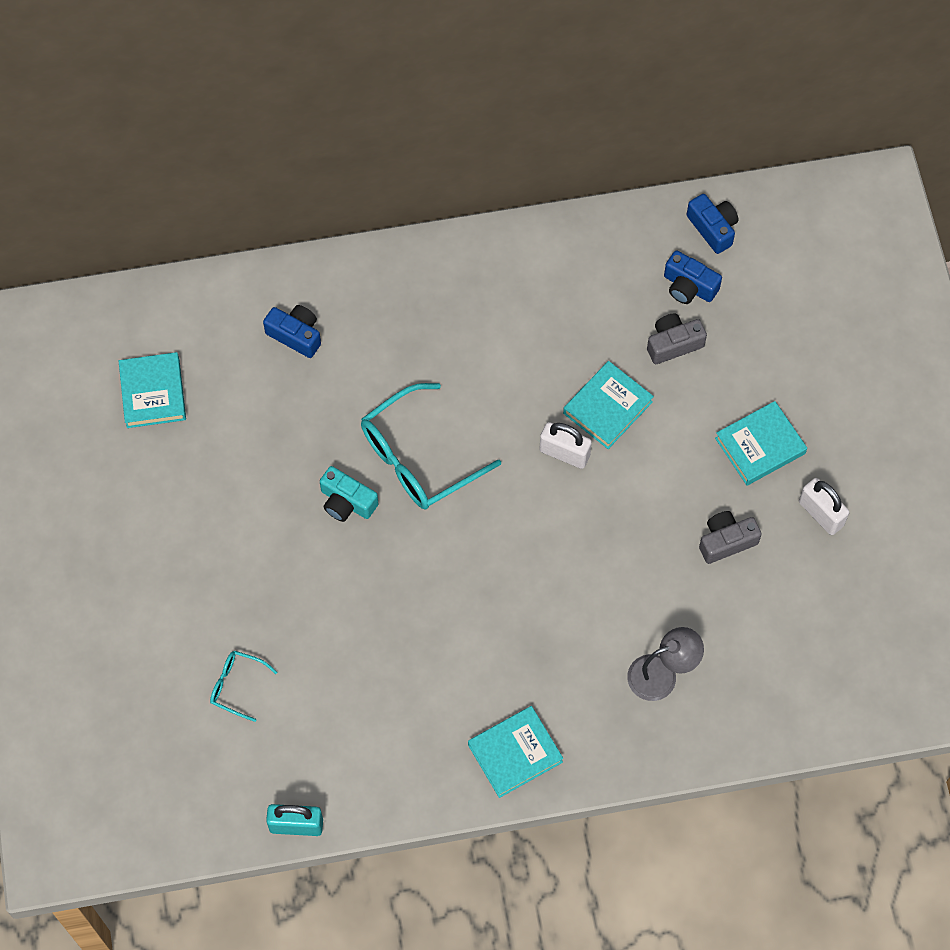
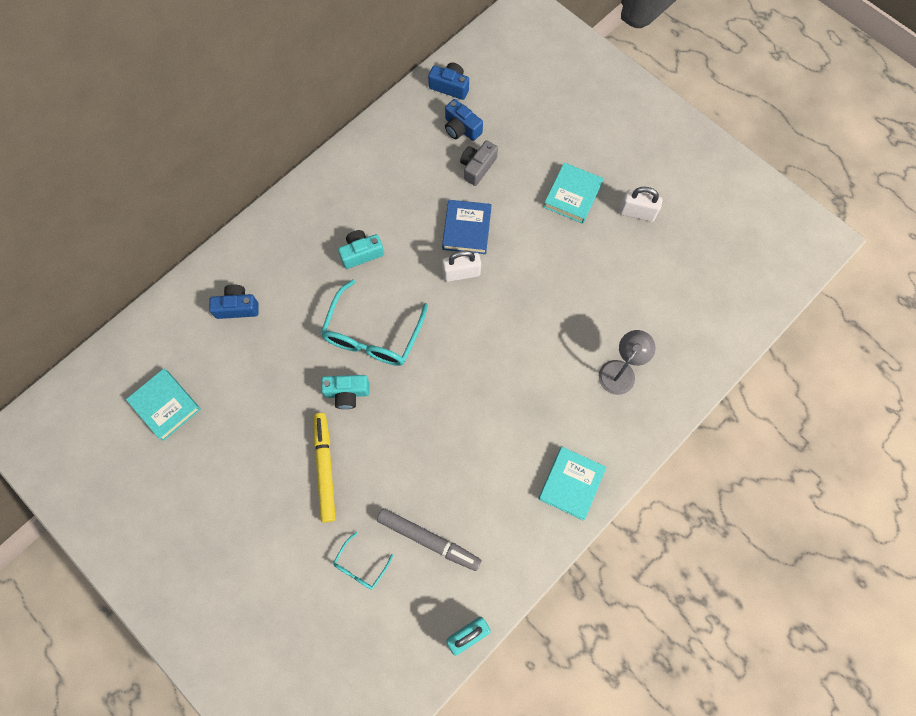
camera: 35 degrees left, 5 degrees up
turquoise glasses [210,651,278,722] -> turquoise glasses turned 45 degrees counterclockwise [333,532,393,590]
turquoise book [563,361,654,449] -> blue book [442,200,492,254]
blue camera [664,251,722,304] -> blue camera turned 45 degrees clockwise [445,99,483,141]
grey camera [699,511,762,564] -> none
none -> yellow marker [314,413,336,523]
none -> turquoise camera [338,230,384,269]
none -> grey marker [377,508,481,571]

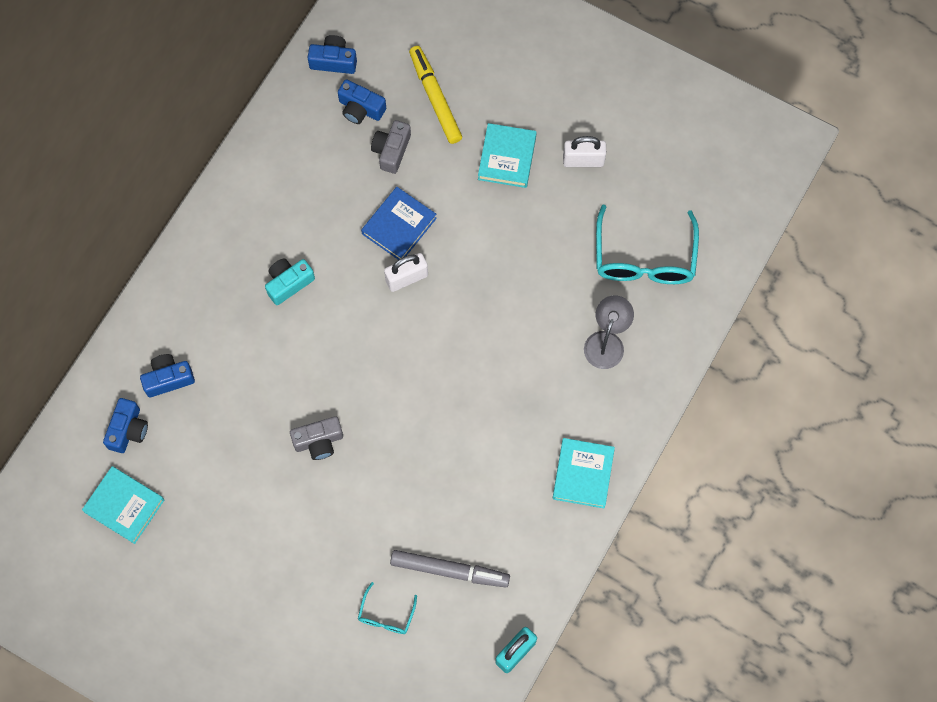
camera: 15 degrees left, 0 degrees up
yellow marker [314,413,336,523] -> yellow marker moved to [409,46,462,144]
turquoise glasses [321,279,428,366] -> turquoise glasses moved to [596,205,699,284]
turquoise camera [321,375,369,409] -> grey camera [290,416,343,460]
blue book [442,200,492,254] -> blue book turned 45 degrees clockwise [361,187,437,260]
none -> blue camera [103,398,148,453]

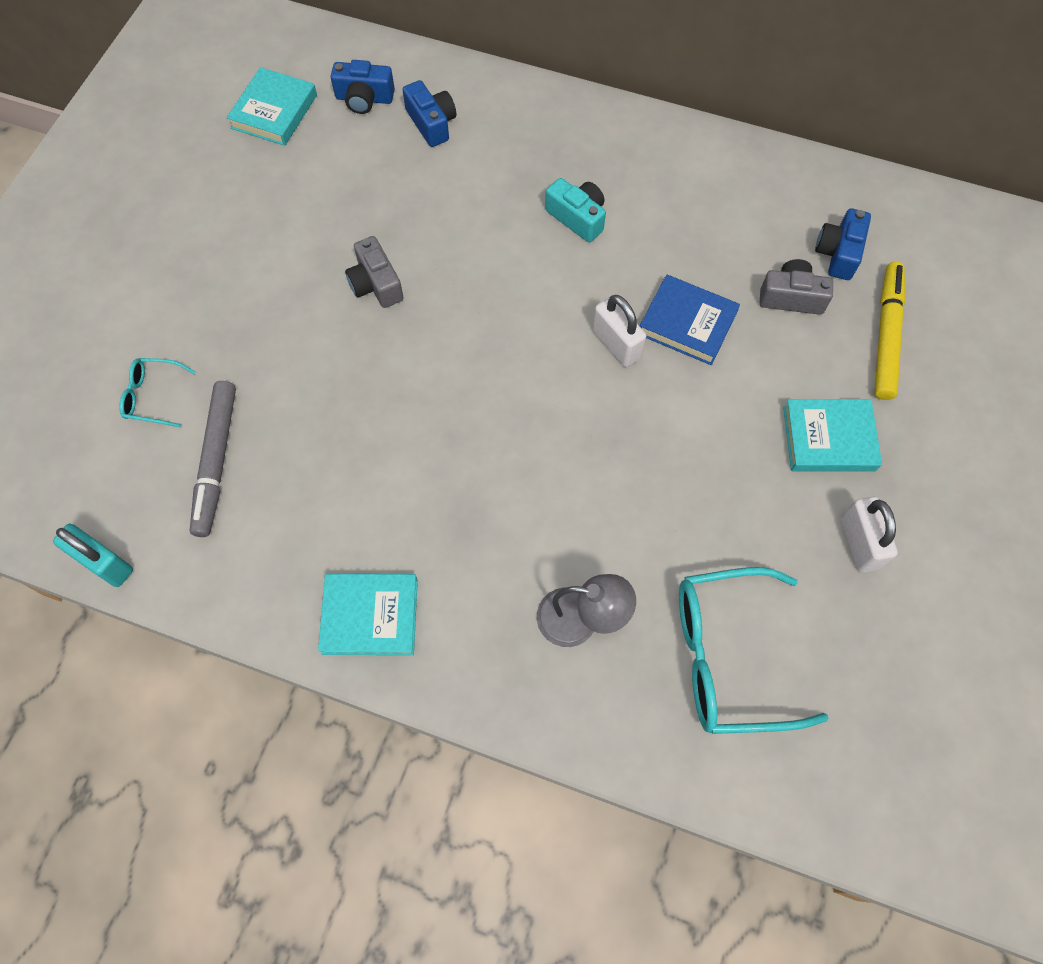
camera: 80 degrees right, 5 degrees down
blue camera [308,35,357,74] -> none
yellow marker [409,46,462,144] -> yellow marker turned 45 degrees counterclockwise [874,262,905,400]

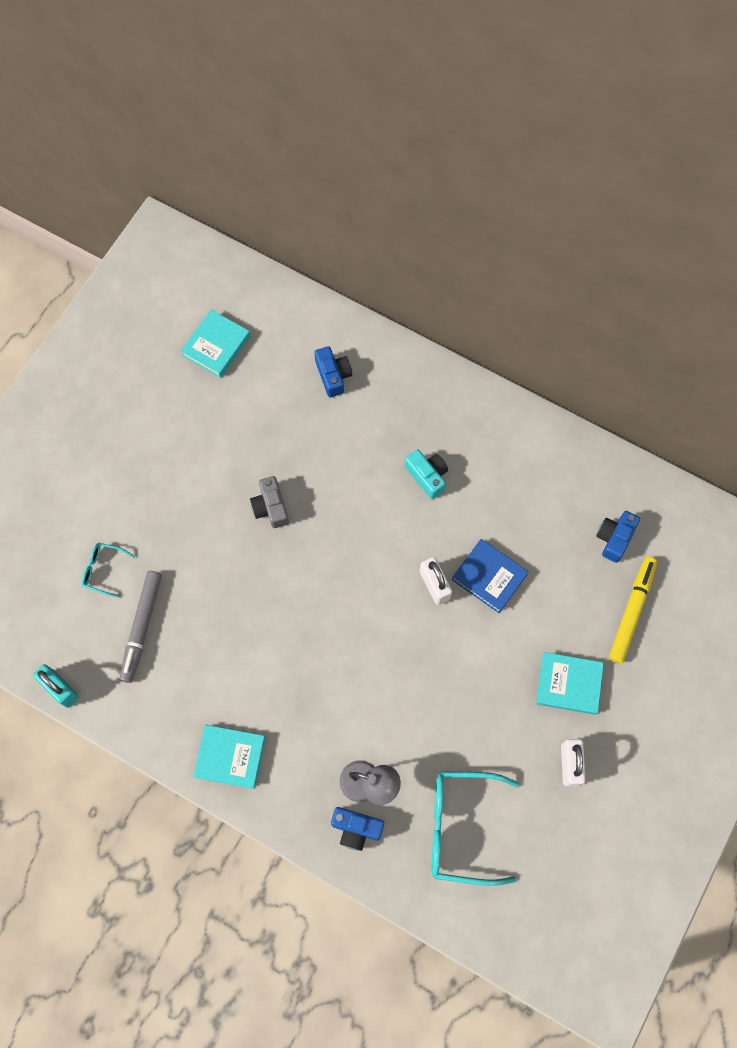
camera: 10 degrees right, 5 degrees up
blue camera [331,60,395,114] -> blue camera moved to [331,807,384,851]
grey camera [760,259,833,315] -> none

